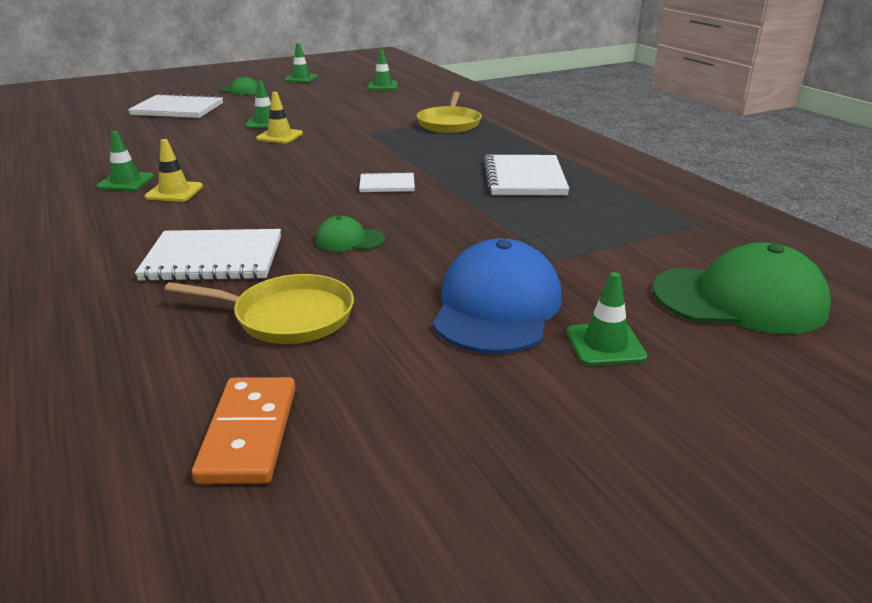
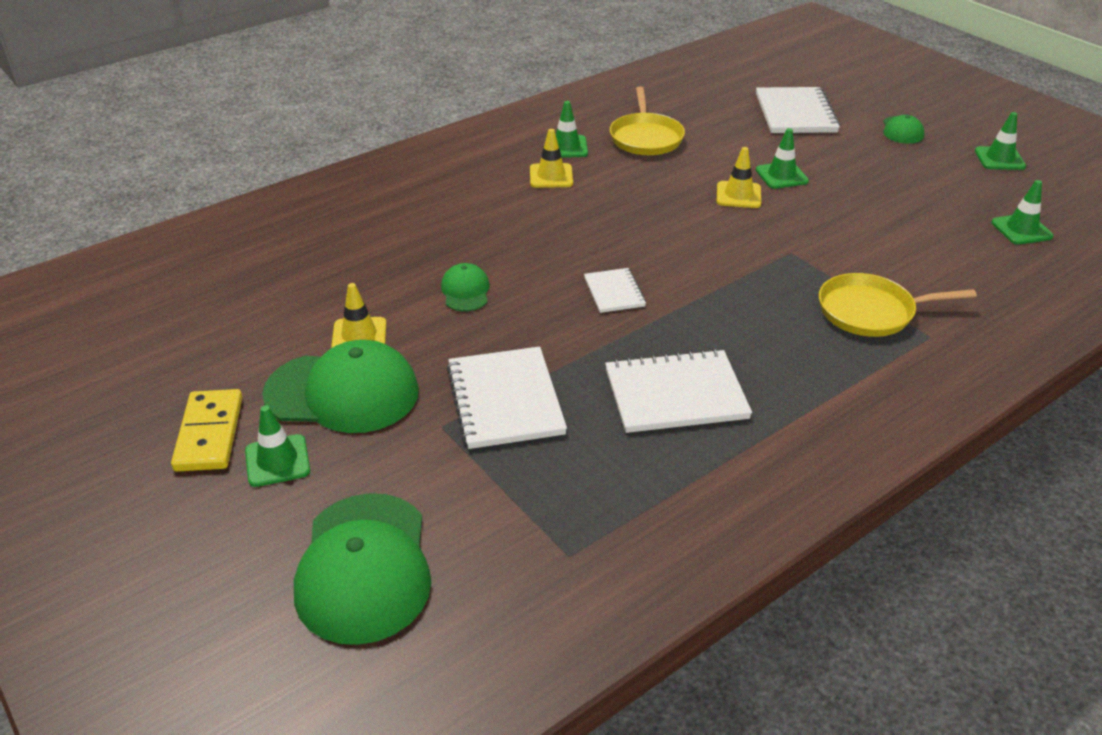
camera: 80 degrees right, 10 degrees up
white notebook [135,229,281,282] -> white notebook moved to [447,346,567,449]
yellow pan [165,274,354,344] -> yellow pan moved to [610,86,685,155]
orange domino [192,377,295,484] -> none
blue cap [433,239,562,354] -> green cap [262,340,419,433]
none -> yellow domino [171,389,242,472]
none -> yellow traffic cone [331,283,386,348]

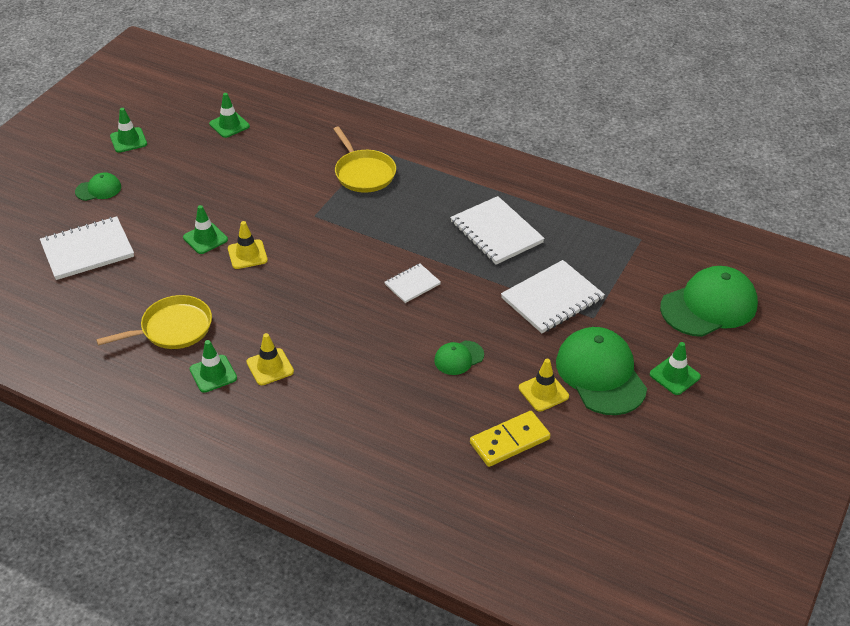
camera: 115 degrees left, 5 degrees up
yellow domino [171,389,242,472] -> yellow domino moved to [470,411,550,467]

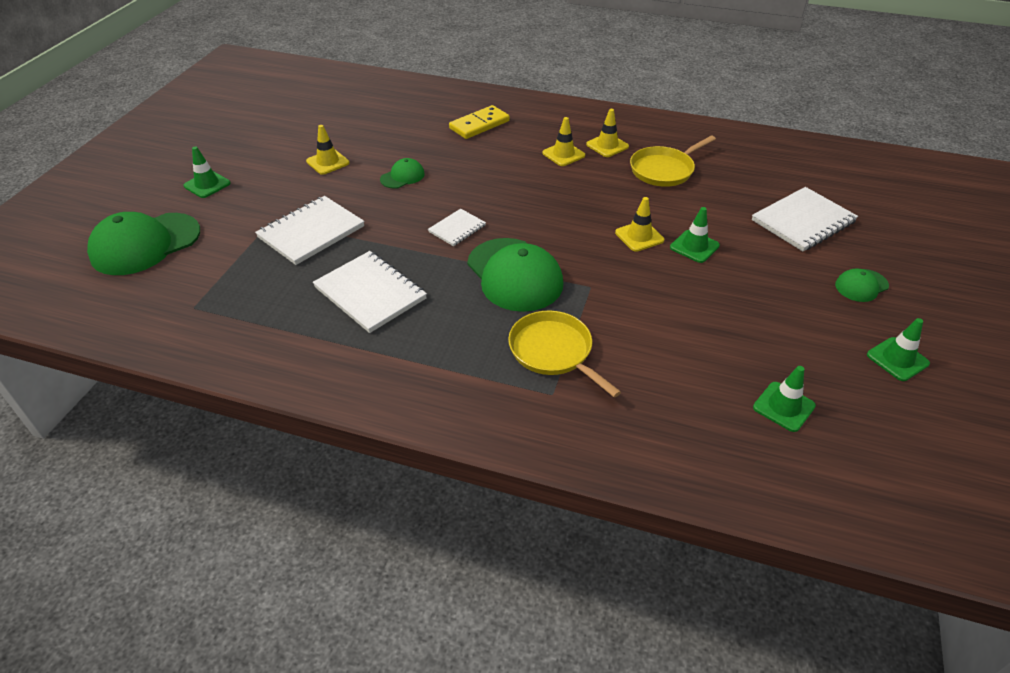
camera: 170 degrees right, 0 degrees up
green traffic cone [189,340,237,393] -> yellow traffic cone [586,109,629,157]
yellow domino [470,411,550,467] -> yellow domino moved to [449,105,510,139]
green cap [556,327,647,415] -> green cap moved to [467,238,563,312]

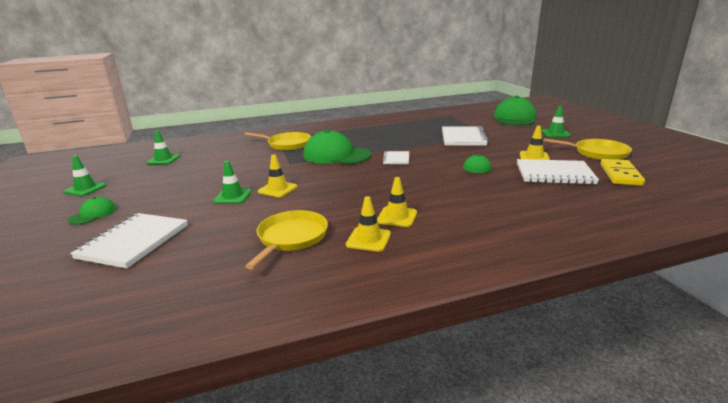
camera: 145 degrees right, 20 degrees down
white notebook [313,251,427,333] -> white notebook moved to [517,159,599,185]
yellow domino [449,105,510,139] -> yellow domino moved to [600,159,645,186]
none -> yellow pan [543,139,632,160]

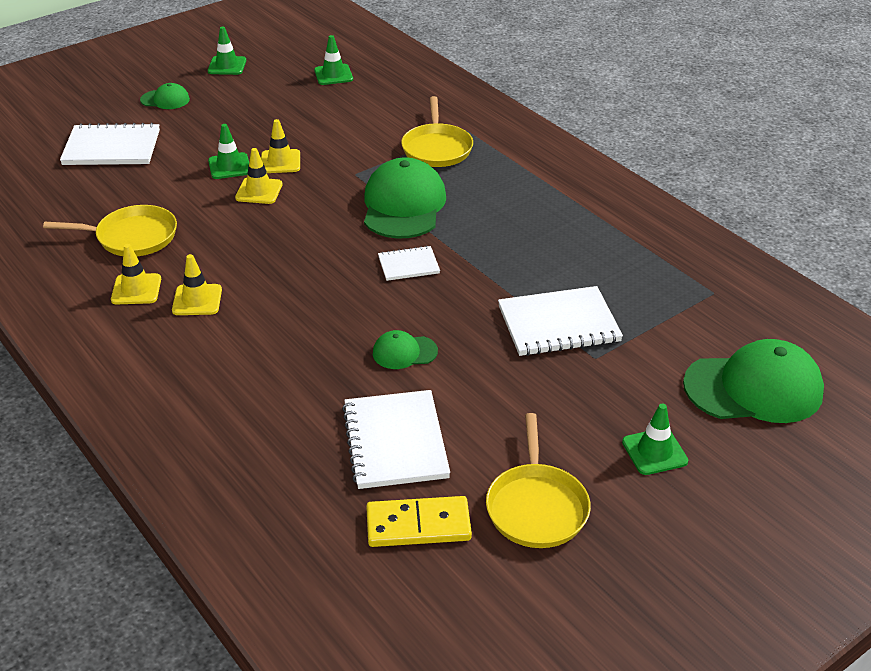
camera: 70 degrees right, 15 degrees up
yellow traffic cone [520,126,550,160] -> yellow traffic cone moved to [261,119,300,173]

